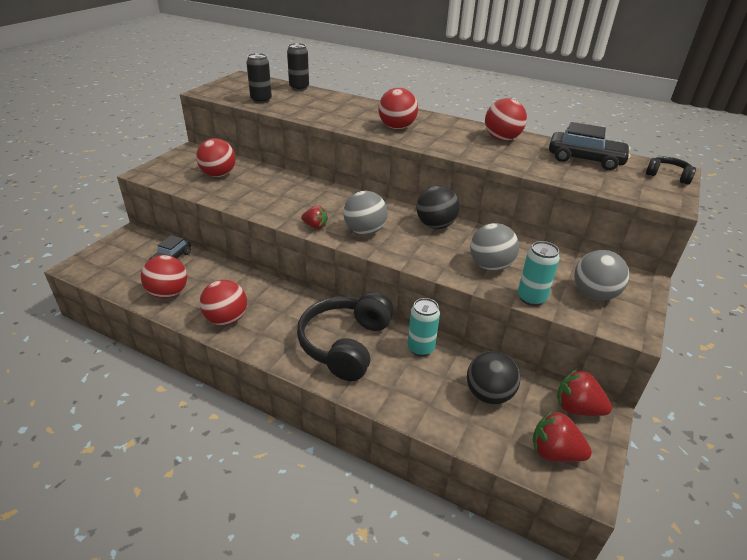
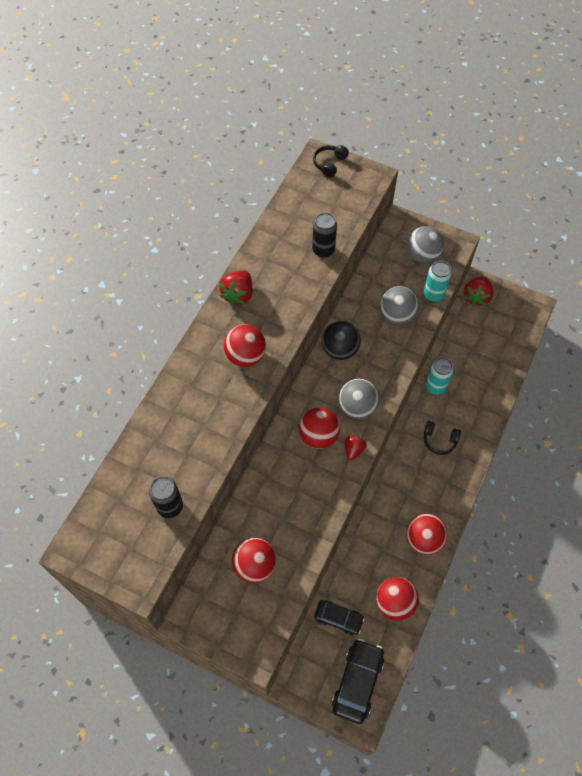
camera: 90 degrees left, 25 degrees up
black can [287,43,309,91] -> black can moved to [312,213,337,258]
black headphones [297,292,394,381] -> black headphones [424,421,461,455], size x0.46
black ball [467,351,520,404] -> none
red ball [485,98,527,141] -> red ball moved to [299,408,340,449]
red strawberry [533,410,592,462] -> red strawberry moved to [219,270,253,306]
black car [549,122,631,170] -> black car moved to [332,639,384,724]

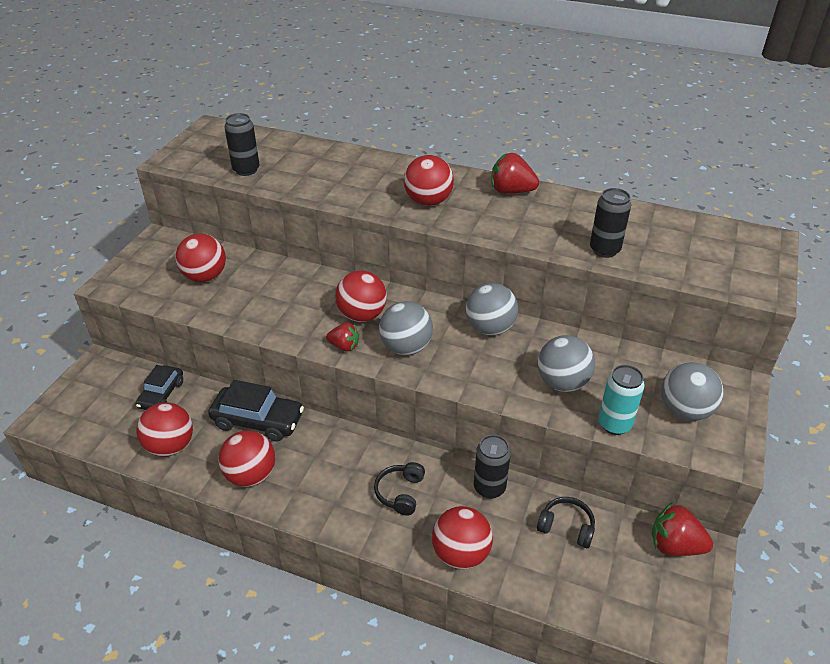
camera: 85 degrees right, 20 degrees down
black headphones [313,145,349,178] -> black headphones moved to [537,497,595,548]
black ball [322,321,361,360] -> grey ball [466,283,518,336]
black car [332,639,384,724] -> black car moved to [208,380,304,442]
turquoise can [426,358,453,395] -> black can [474,435,511,499]
none -> red ball [432,506,493,569]

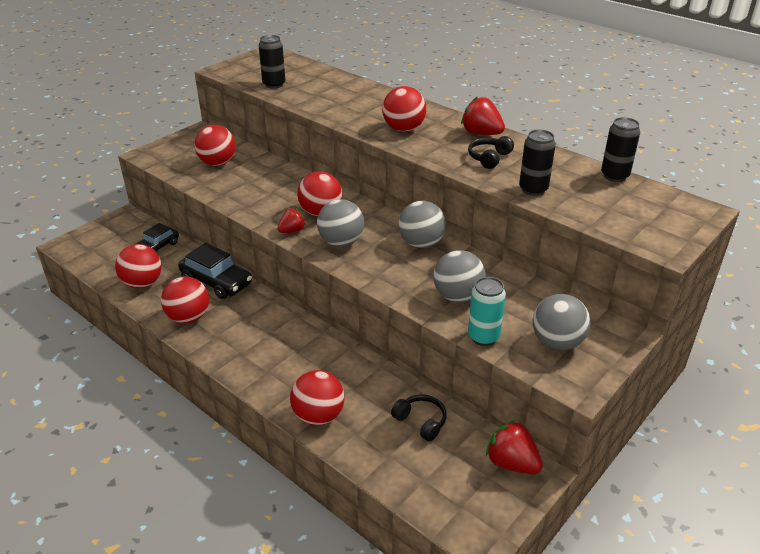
camera: 20 degrees right, 5 degrees down
red strawberry [326,323,359,351] -> red strawberry turned 75 degrees counterclockwise [277,208,306,233]
black headphones [374,462,425,516] -> black headphones moved to [468,136,514,169]
black can [474,435,511,499] -> black can moved to [601,117,640,182]

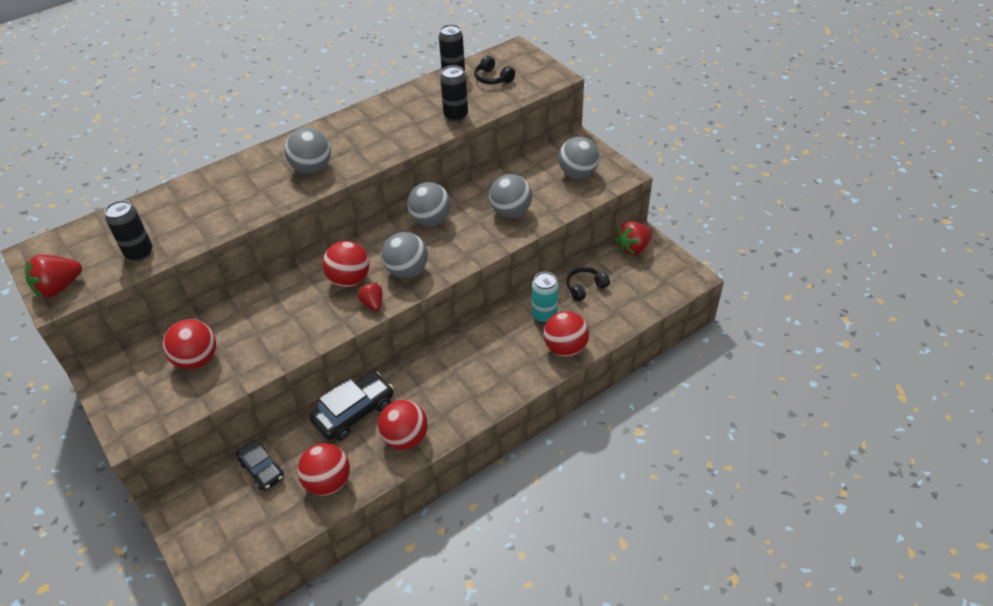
camera: 75 degrees left, 10 degrees up
red ball [382,86,426,132] -> grey ball [284,127,331,174]
red strawberry [461,96,505,135] -> red strawberry moved to [25,254,82,298]
black headphones [468,136,514,169] -> black headphones moved to [474,56,515,84]
turquoise can [468,277,506,346] -> turquoise can moved to [532,272,558,323]

